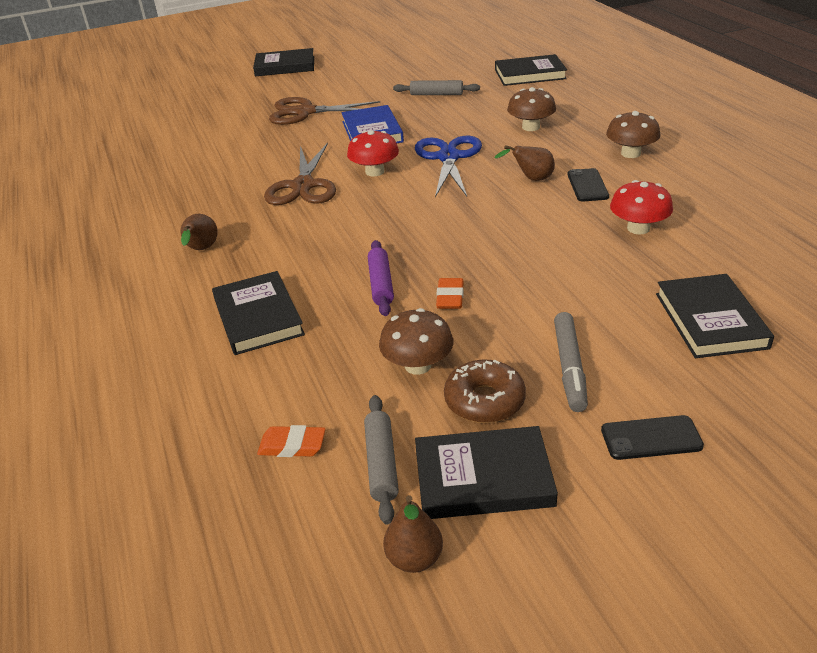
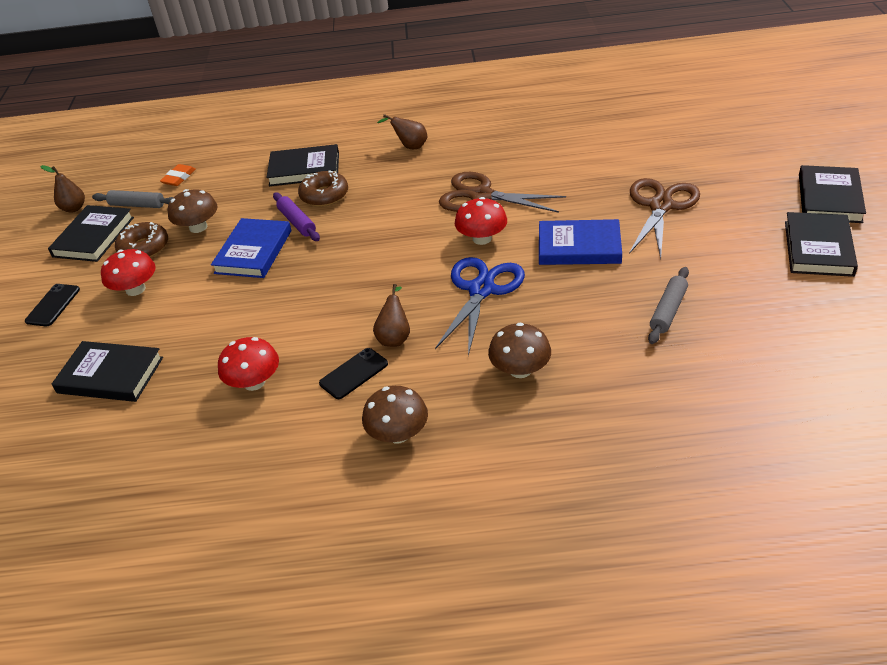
camera: 110 degrees right, 5 degrees up
purple rolling pin [368,240,394,316] -> purple rolling pin turned 45 degrees clockwise [273,193,320,241]
blue scissors [415,135,482,197] -> blue scissors turned 90 degrees counterclockwise [435,257,525,356]
orange eraser [436,278,464,309] -> blue book [211,218,291,278]
black book [495,54,567,86] -> black book moved to [785,212,858,277]
grey marker [554,312,588,412] -> red mushroom [101,249,156,296]
black phone [568,168,609,201] -> black phone turned 60 degrees counterclockwise [319,348,388,399]
none -> brown donut [298,170,348,207]

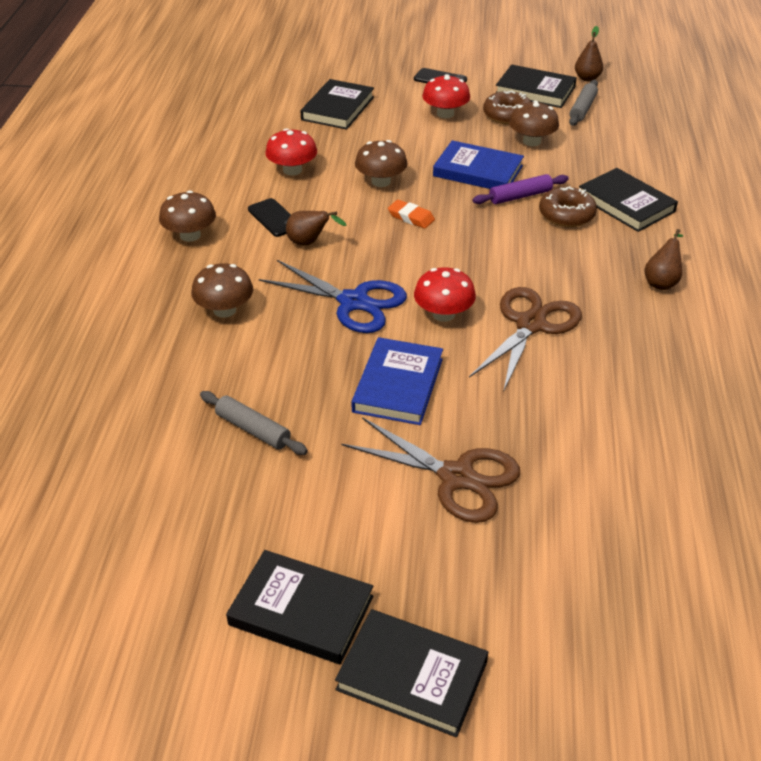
camera: 95 degrees right, 0 degrees up
orange eraser [160,164,196,186] -> orange eraser moved to [388,199,435,229]
black book [266,144,339,186] -> black book turned 45 degrees counterclockwise [579,168,678,232]
none -> brown mushroom [355,140,408,187]

